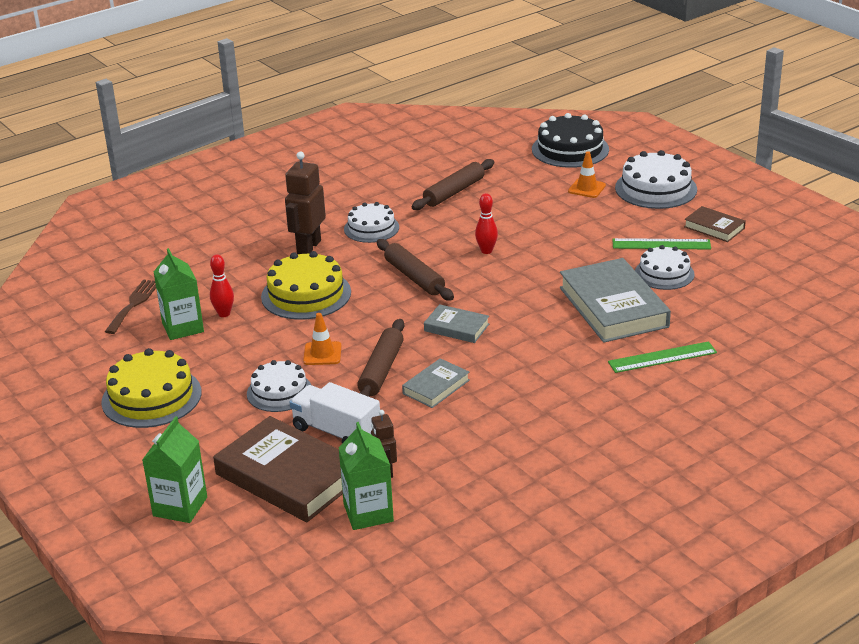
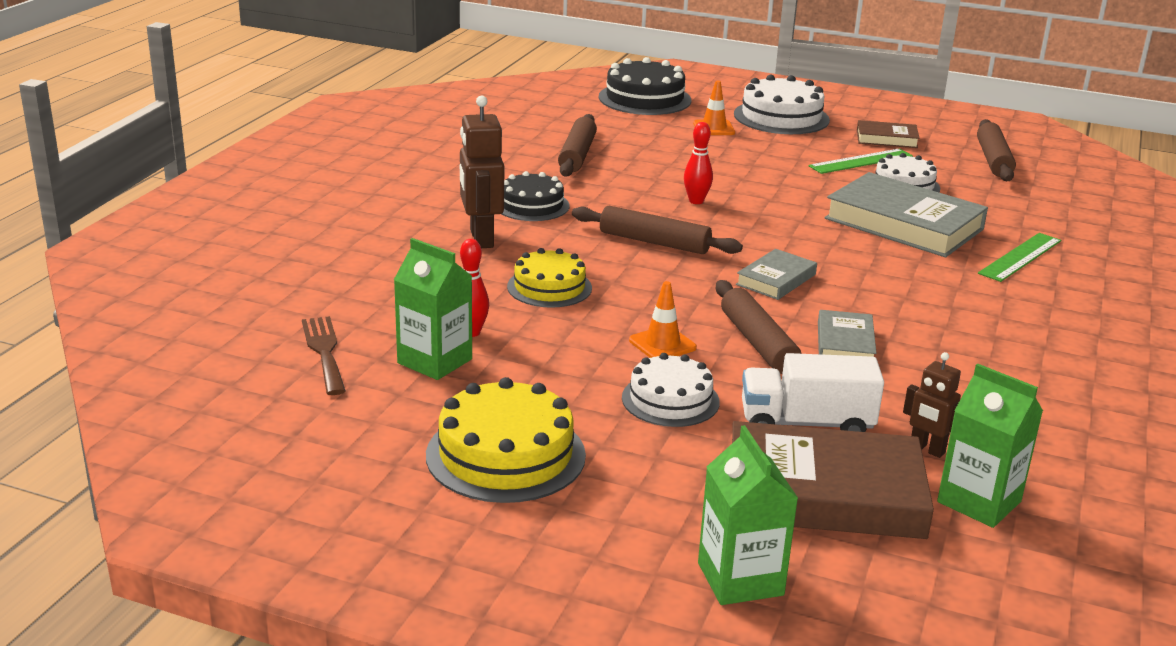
camera: 35 degrees left, 5 degrees down
yellow cake [261,251,351,320] -> yellow cake [507,248,592,308], size x0.66
white cake [344,202,399,243] -> black cake [502,171,569,221]
grey book [424,304,489,343] -> grey book turned 45 degrees counterclockwise [736,249,817,300]
none -> brown rolling pin [977,119,1016,182]

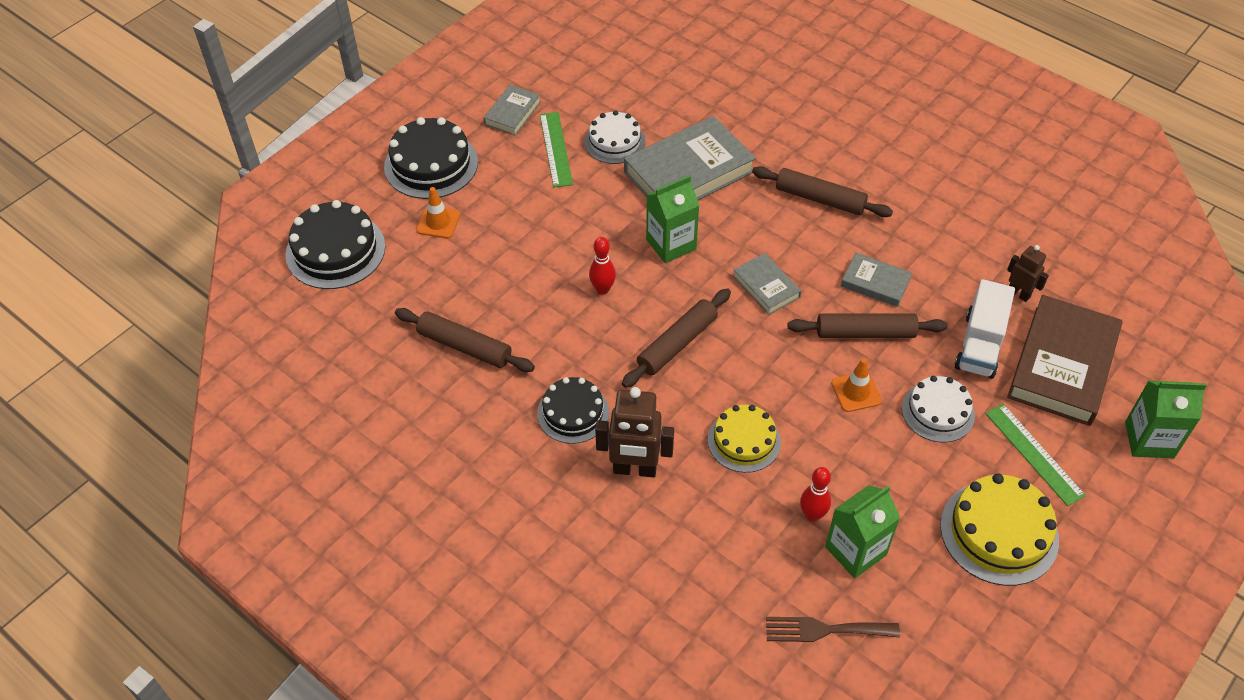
camera: 70 degrees left, 25 degrees up
white cake [734,74,830,134] -> black cake [384,117,478,199]
brown book [857,120,920,148] -> grey book [484,85,541,136]
brown robot [903,352,961,458] -> brown robot turned 105 degrees counterclockwise [1007,245,1049,302]
green carton [937,363,1043,528] -> green carton moved to [646,175,699,263]
brown rolling pin [977,119,1016,182] -> brown rolling pin moved to [752,166,893,217]
green ruler [978,233,1061,282] -> green ruler moved to [985,404,1086,506]

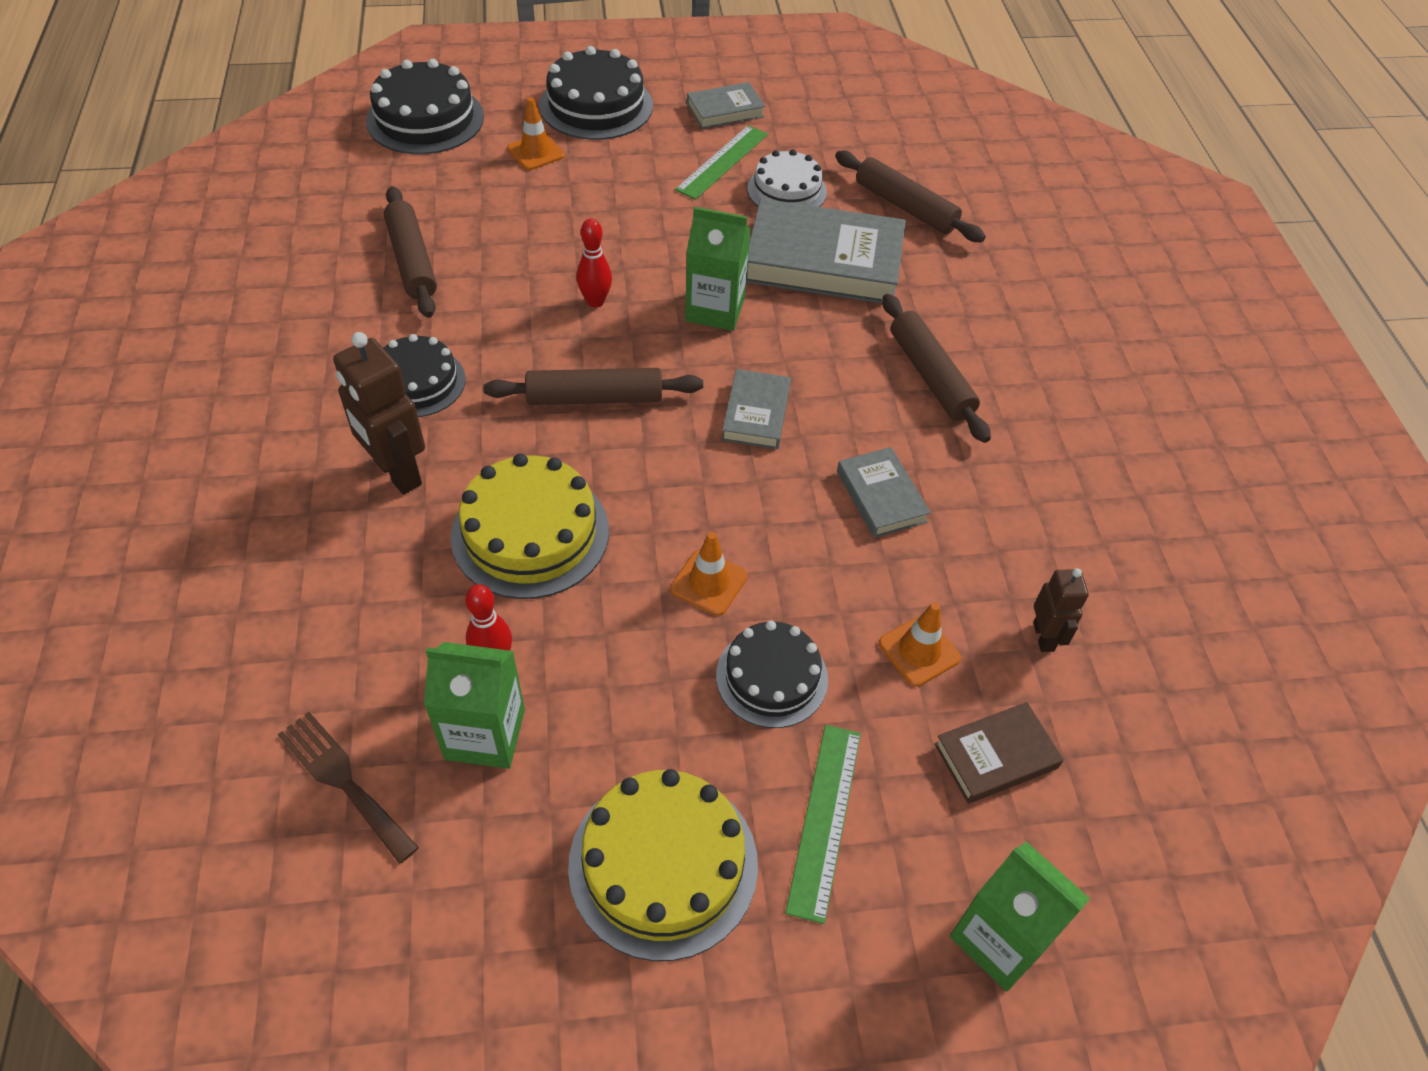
camera: 40 degrees right, 0 degrees up
yellow cake [708,405,781,473] -> yellow cake [451,454,609,599], size x1.51
brown rolling pin [788,313,948,338] -> brown rolling pin moved to [835,151,986,242]
white cake [902,376,975,442] -> black cake [716,620,828,728]
white truck [955,279,1015,379] -> orange traffic cone [879,602,961,687]
brown book [1007,295,1123,426] -> brown book [934,702,1064,804], size x0.51

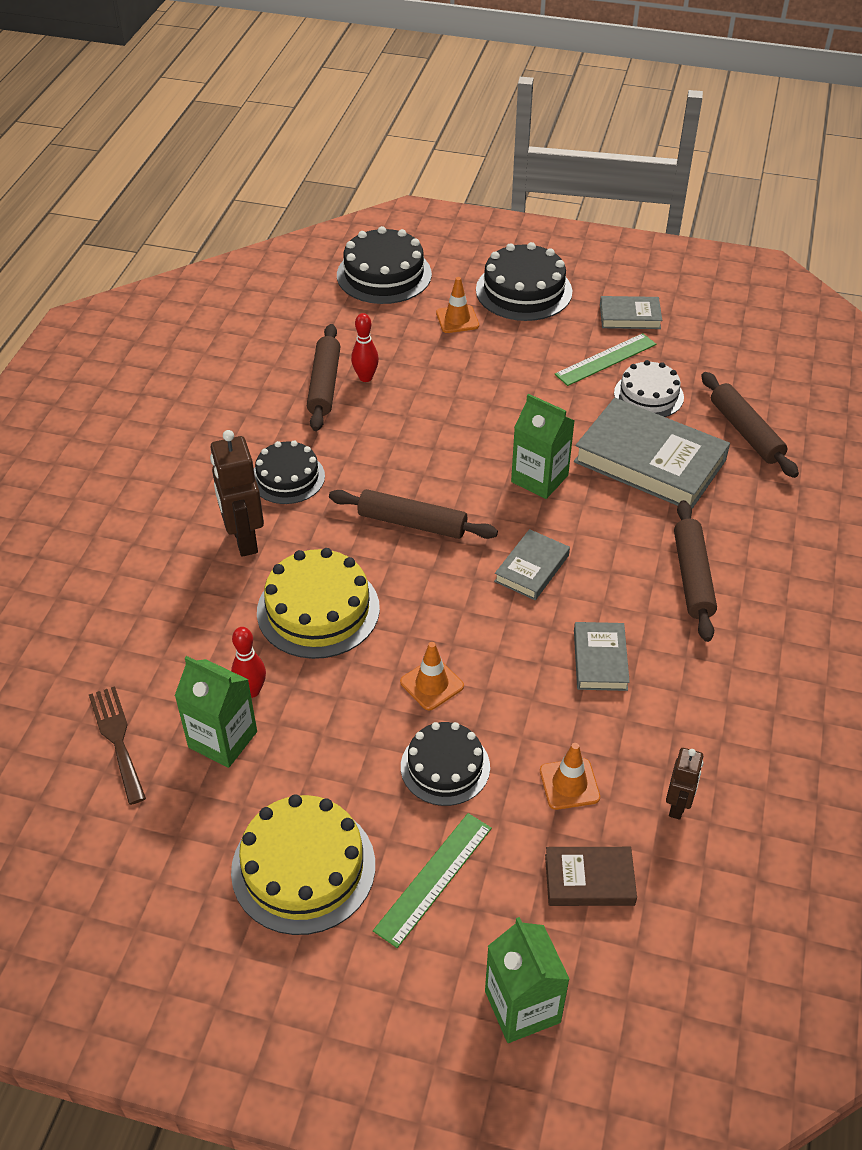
camera: 25 degrees right, 5 degrees down
red bowling pin [577,218,612,308] -> red bowling pin moved to [351,313,379,382]

